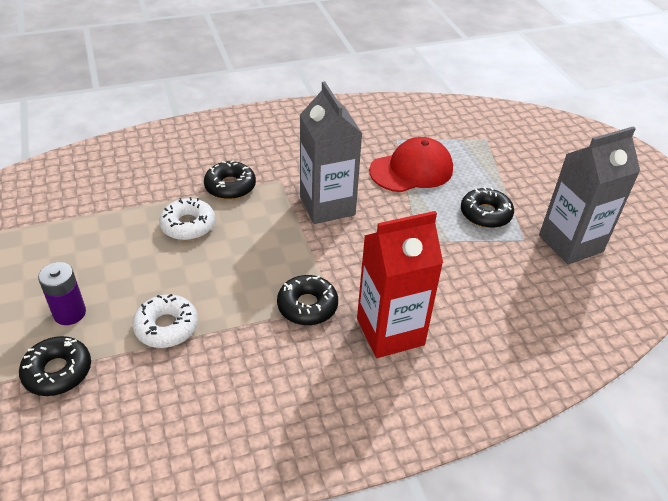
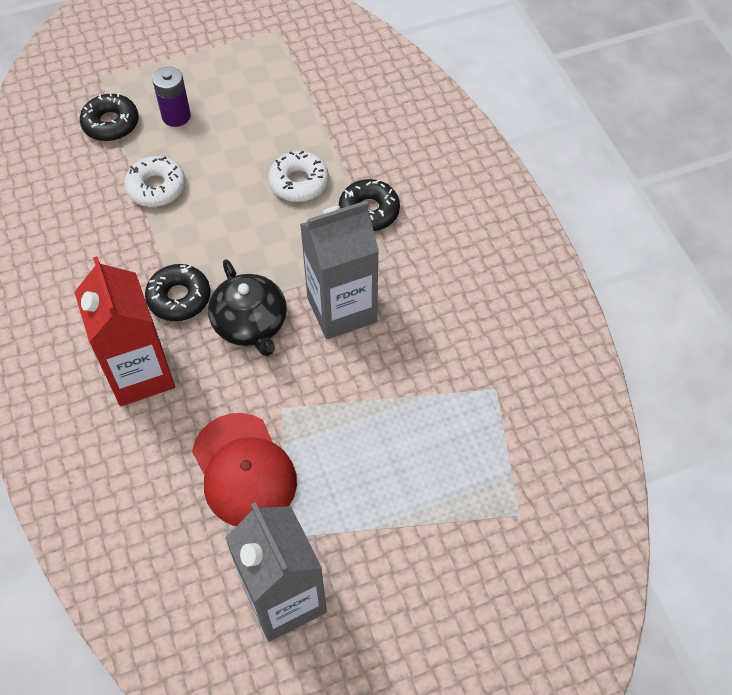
camera: 90 degrees right, 15 degrees up
red cap [369,137,453,192] -> red cap moved to [192,413,297,526]
black donut [461,187,514,228] -> none
none -> black teapot [208,259,287,356]

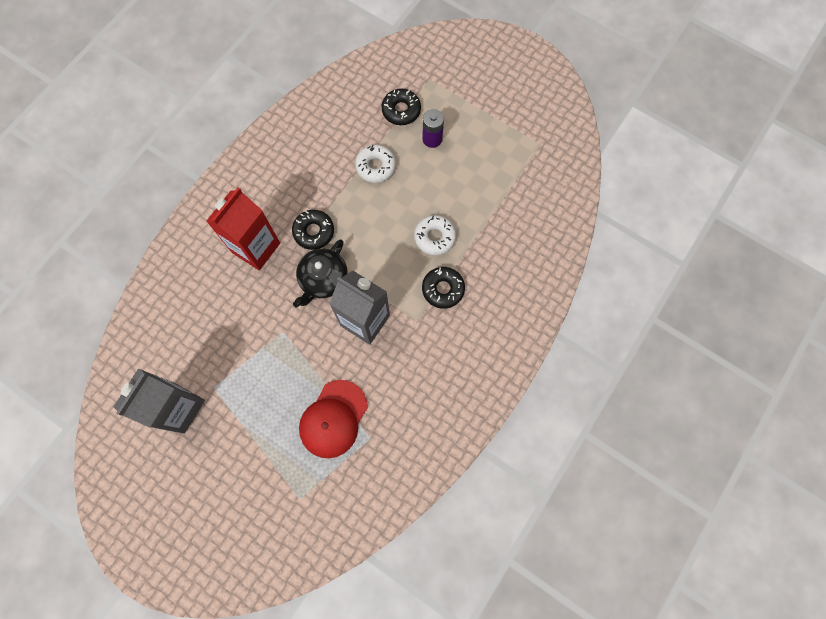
camera: 55 degrees right, 15 degrees up
red cap [192,413,297,526] -> red cap moved to [299,380,368,458]

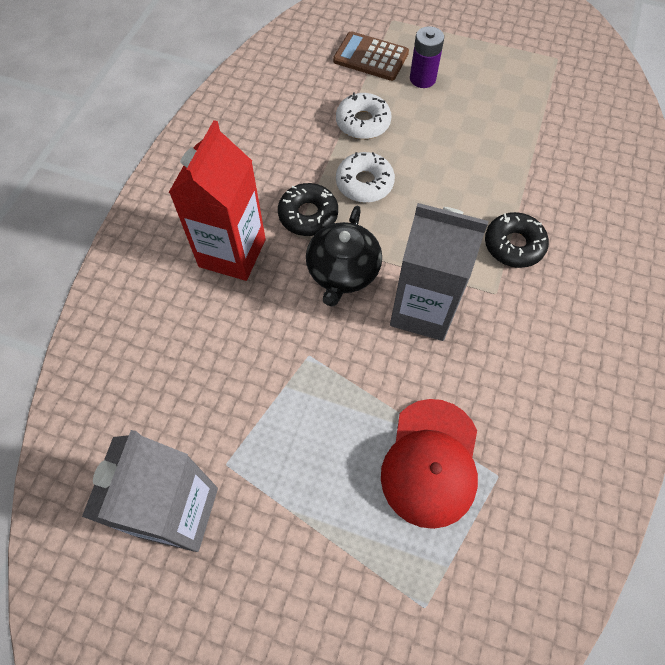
camera: 15 degrees left, 10 degrees down
black donut [381,89,421,125] -> brown calculator [333,31,409,81]
white donut [414,215,456,255] -> white donut moved to [336,152,395,203]

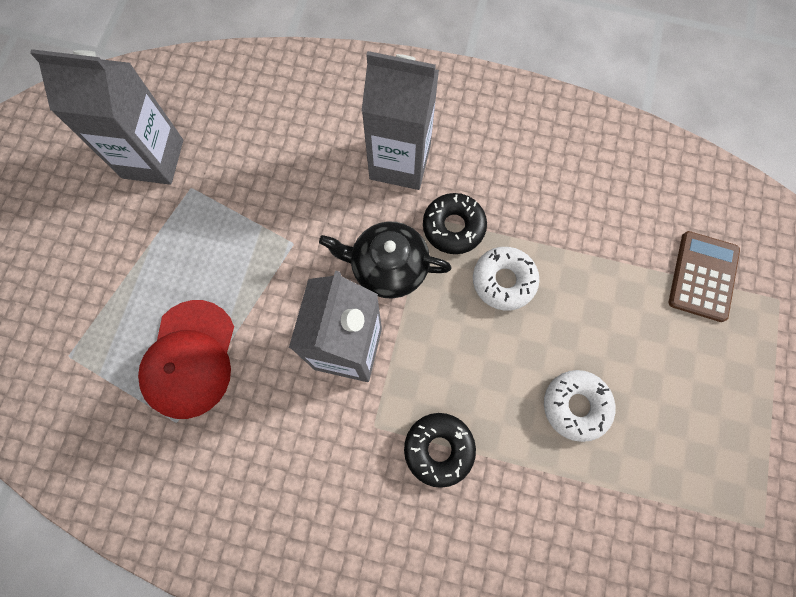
camera: 85 degrees right, 10 degrees up
red carton [168,120,266,281] -> grey carton [362,51,439,190]
white donut [336,93,392,139] -> white donut moved to [544,370,615,442]
red cap [381,399,478,529] -> red cap turned 90 degrees counterclockwise [138,300,234,419]
purple battery [410,26,444,88] -> none

